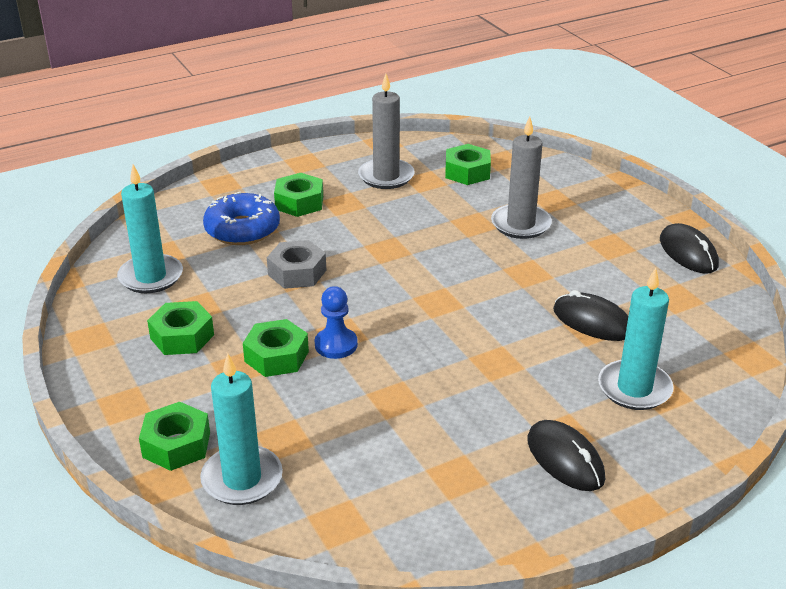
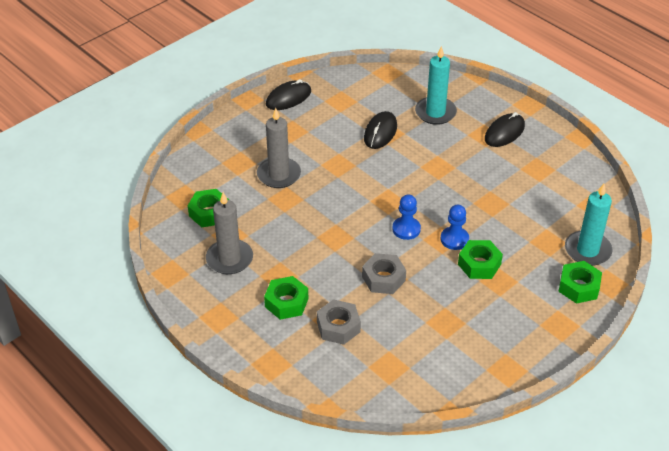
camera: 105 degrees left, 10 degrees up
turquoise candle [117,165,183,293] -> none
green nut [147,301,214,355] -> none
blue donut [203,192,280,245] -> grey nut [317,299,361,345]
none -> blue pawn [392,194,421,240]

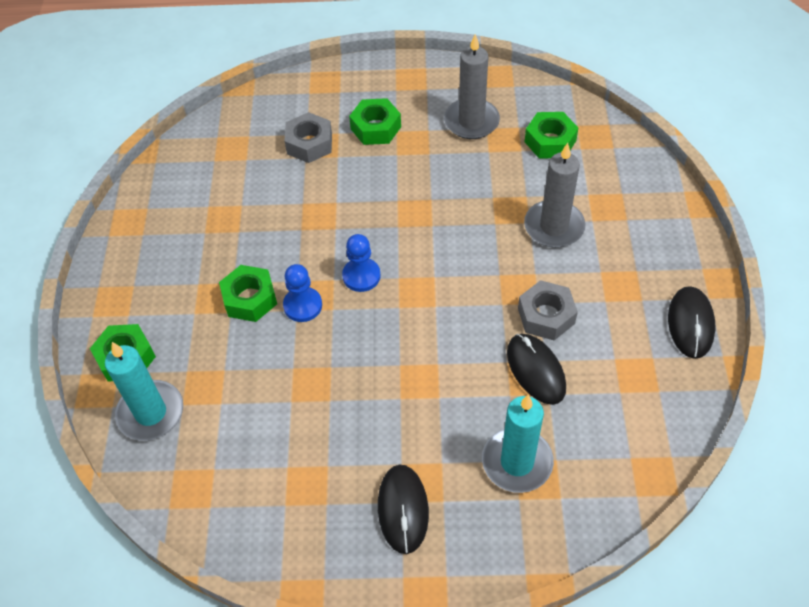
camera: 135 degrees right, 10 degrees up
grey nut [362,253,406,294] -> grey nut moved to [518,280,578,341]

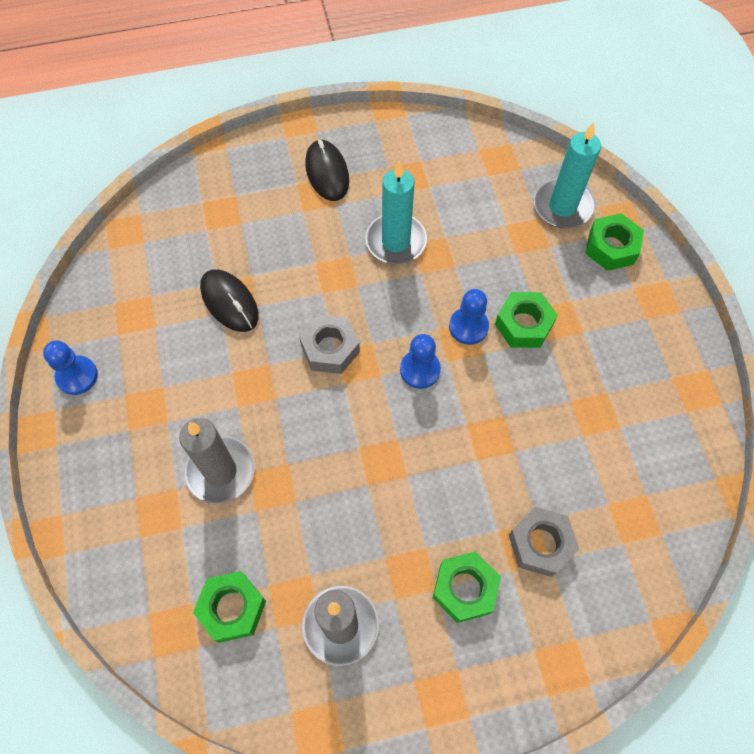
camera: 165 degrees right, 10 degrees up
turquoise candle [482,395,554,493] -> turquoise candle moved to [366,161,427,264]
grey nut [518,280,578,341] -> grey nut moved to [299,315,360,374]
black mouse [668,286,715,359] -> blue pawn [43,340,98,395]

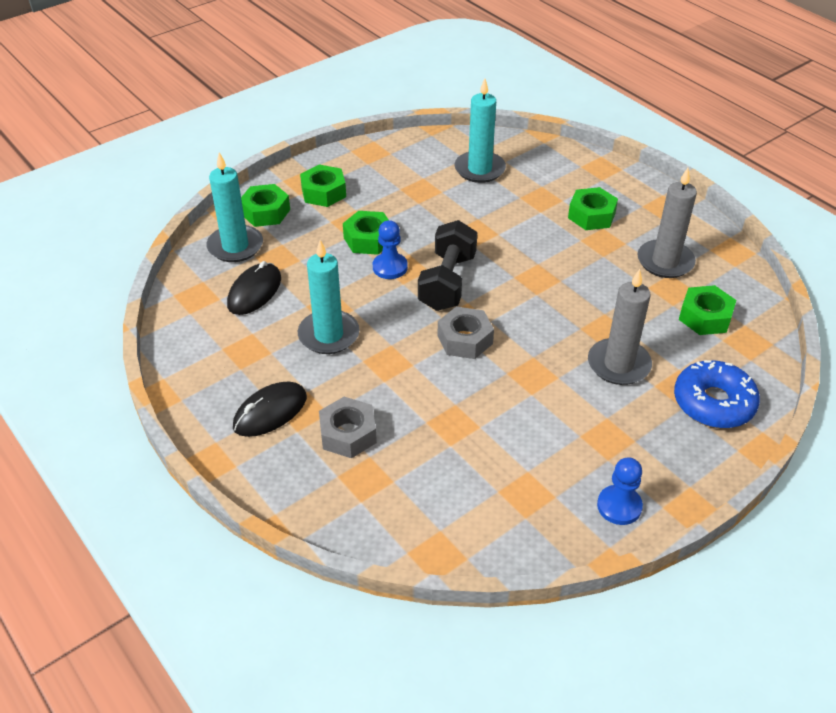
camera: 115 degrees left, 20 degrees down
black mouse [200,269,259,332] -> black mouse moved to [227,261,281,315]
blue pawn [400,334,441,389] -> black dumbbell [418,220,477,311]
grey nut [509,507,579,577] -> grey nut moved to [319,397,377,458]
none -> green nut [300,164,346,207]
none -> turquoise candle [455,78,506,183]
none -> blue donut [674,360,760,428]

